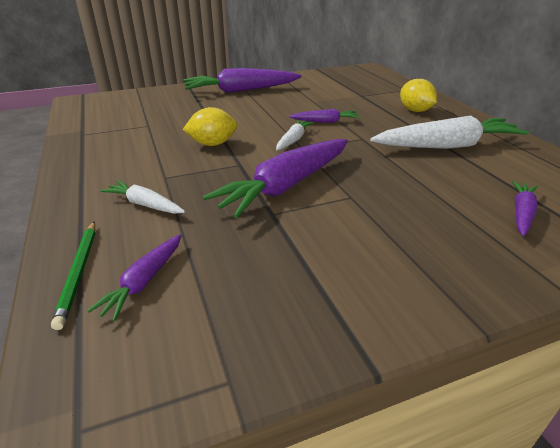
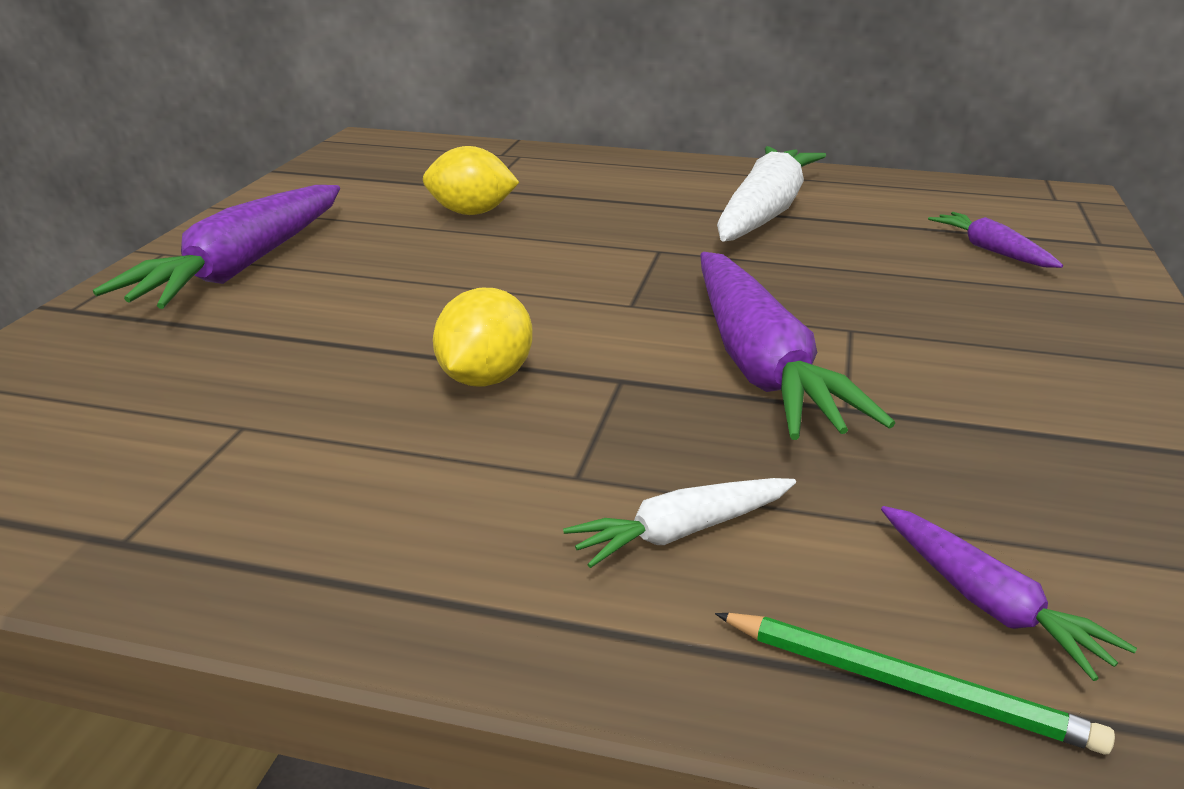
camera: 55 degrees left, 5 degrees down
white carrot [276,119,314,151] -> none
purple carrot [289,109,360,123] -> none
yellow lemon [400,79,437,112] -> yellow lemon moved to [423,146,519,215]

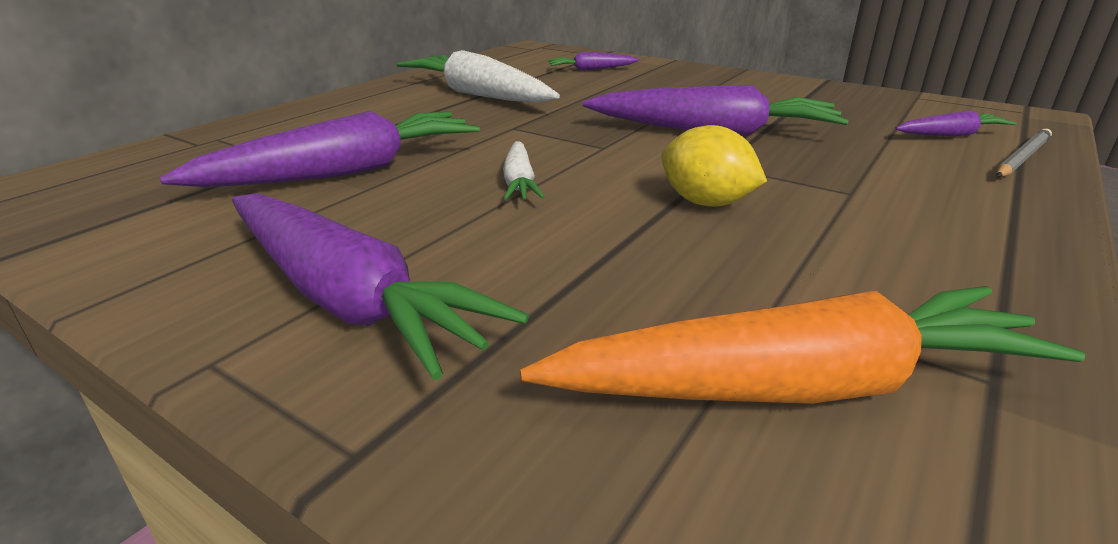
camera: 70 degrees left, 0 degrees up
yellow lemon [423,146,519,215] -> purple carrot [160,111,480,187]
white carrot [563,478,796,568] -> white carrot moved to [503,141,545,200]
green pencil [715,613,1115,754] -> grey pencil [996,129,1052,177]
none -> orange carrot [520,286,1086,404]

